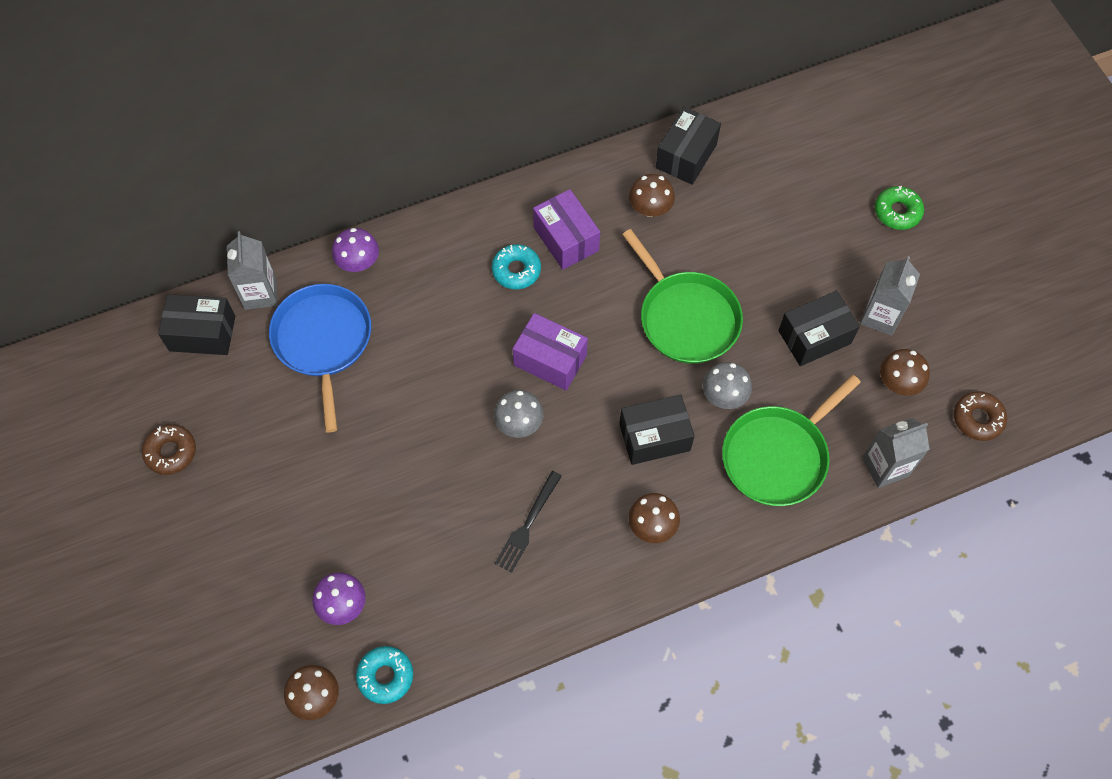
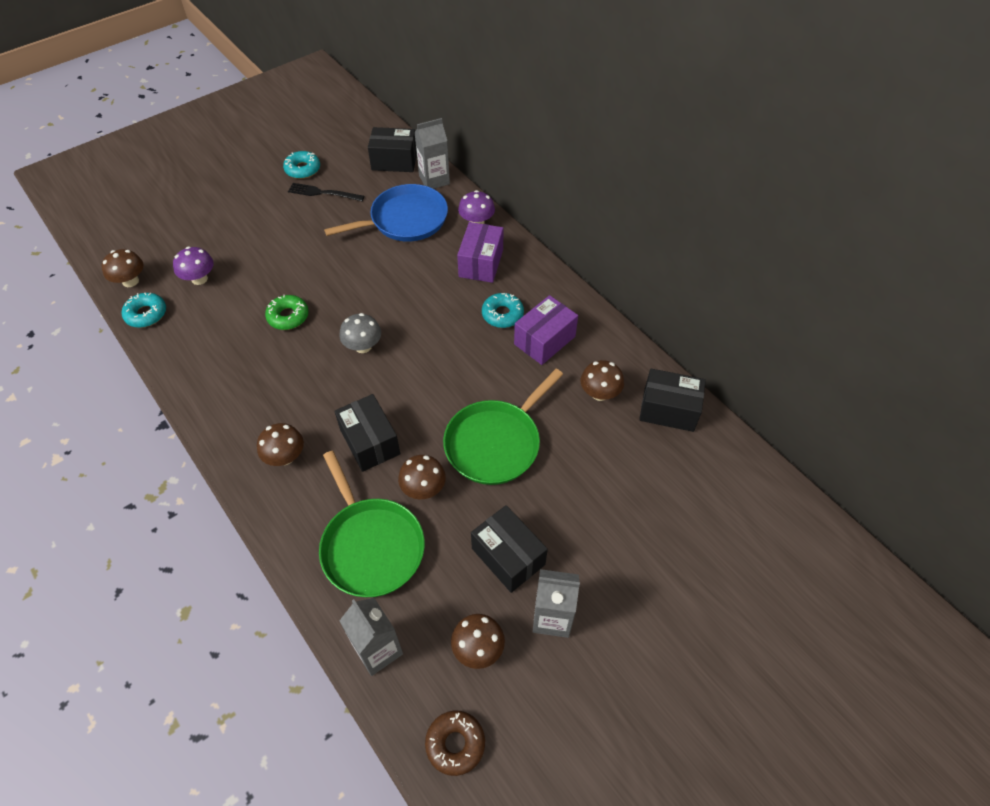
camera: 75 degrees right, 10 degrees down
brown donut [142,424,196,475] -> turquoise donut [283,151,320,179]
black box [158,294,235,355] -> black box turned 75 degrees counterclockwise [368,127,417,172]
black fork [495,471,562,573] -> black fork moved to [288,183,364,201]
purple box [513,313,588,390] -> purple box moved to [457,222,503,283]
grey mushroom [703,362,752,409] -> brown mushroom [398,455,446,499]
green pan [722,375,861,506] -> green pan turned 150 degrees counterclockwise [319,451,425,597]
green donut [875,186,924,230] -> green donut moved to [265,295,309,330]

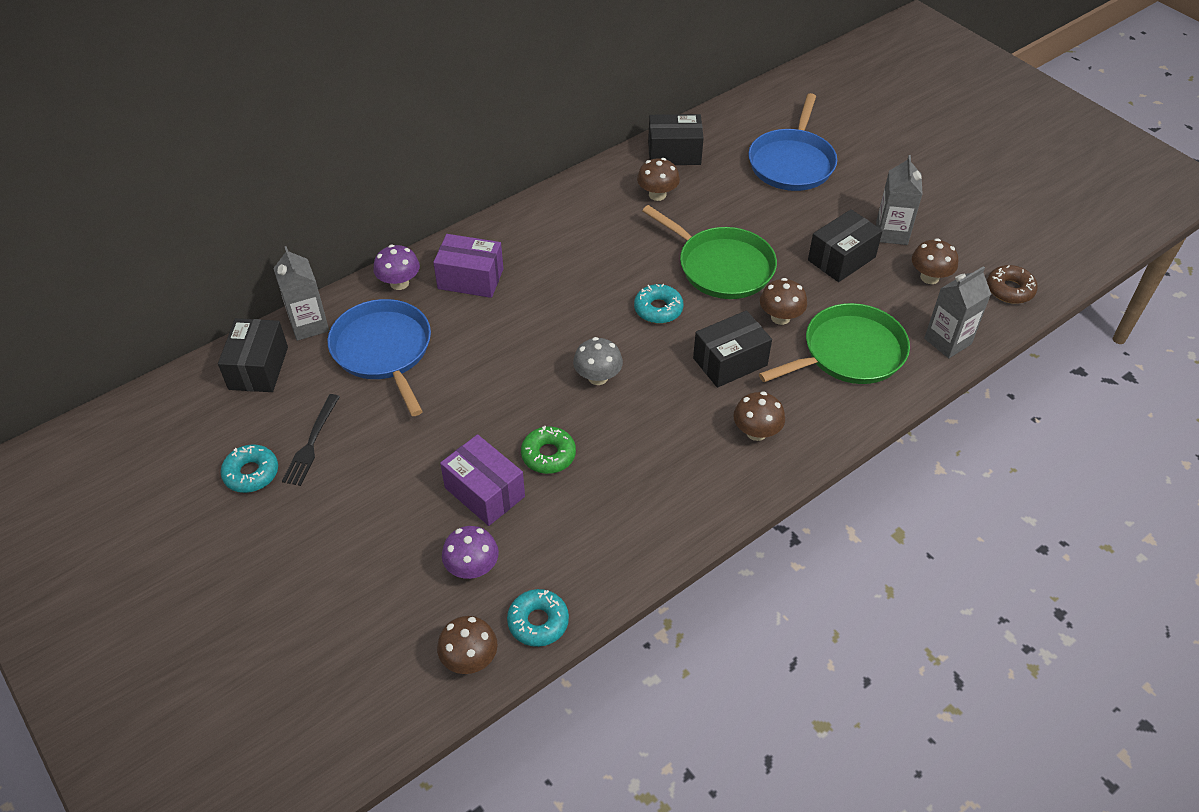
camera: 90 degrees left, 5 degrees down
turquoise donut [482,293,524,328] -> turquoise donut moved to [634,284,684,324]
purple box [514,295,578,365] -> purple box moved to [440,434,525,526]
black box [639,369,706,432] -> black box turned 75 degrees clockwise [648,114,704,165]
none -> blue pan [748,93,837,191]

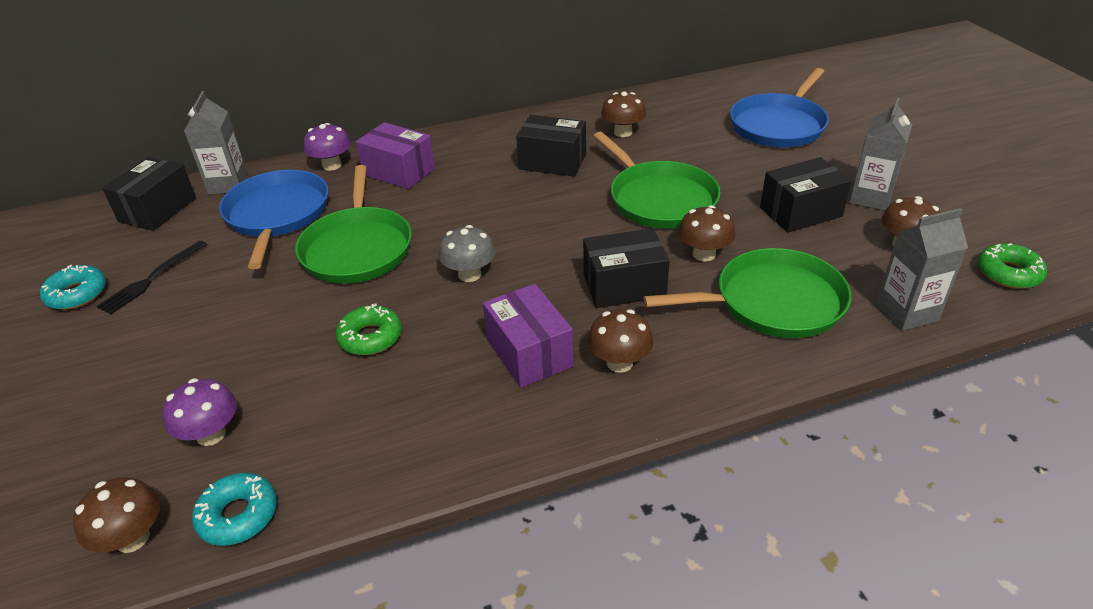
camera: 20 degrees right, 10 degrees down
purple box [440,434,525,526] -> purple box moved to [483,284,574,388]
turquoise donut [634,284,684,324] -> none
black box [648,114,704,165] -> black box moved to [516,115,586,177]
brown donut [987,265,1038,304] -> green donut [978,243,1047,289]
none -> green pan [295,165,412,284]

